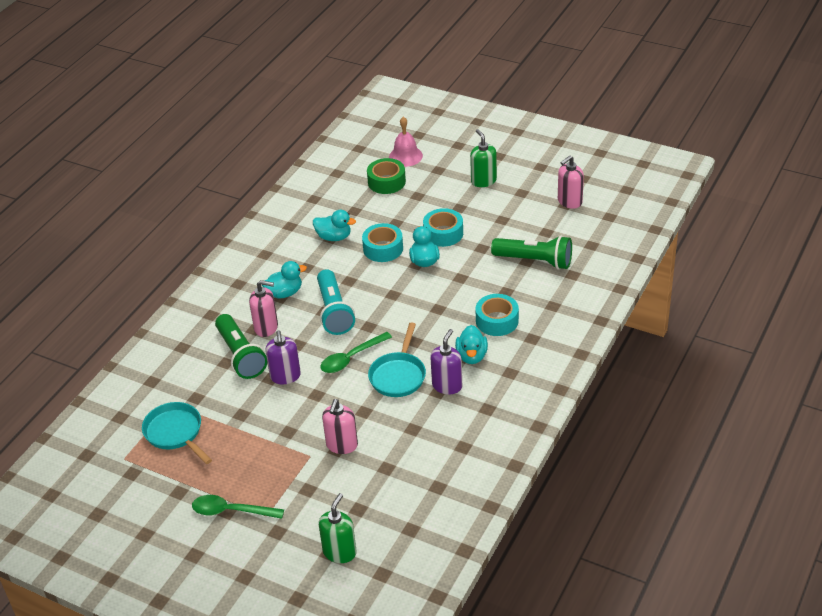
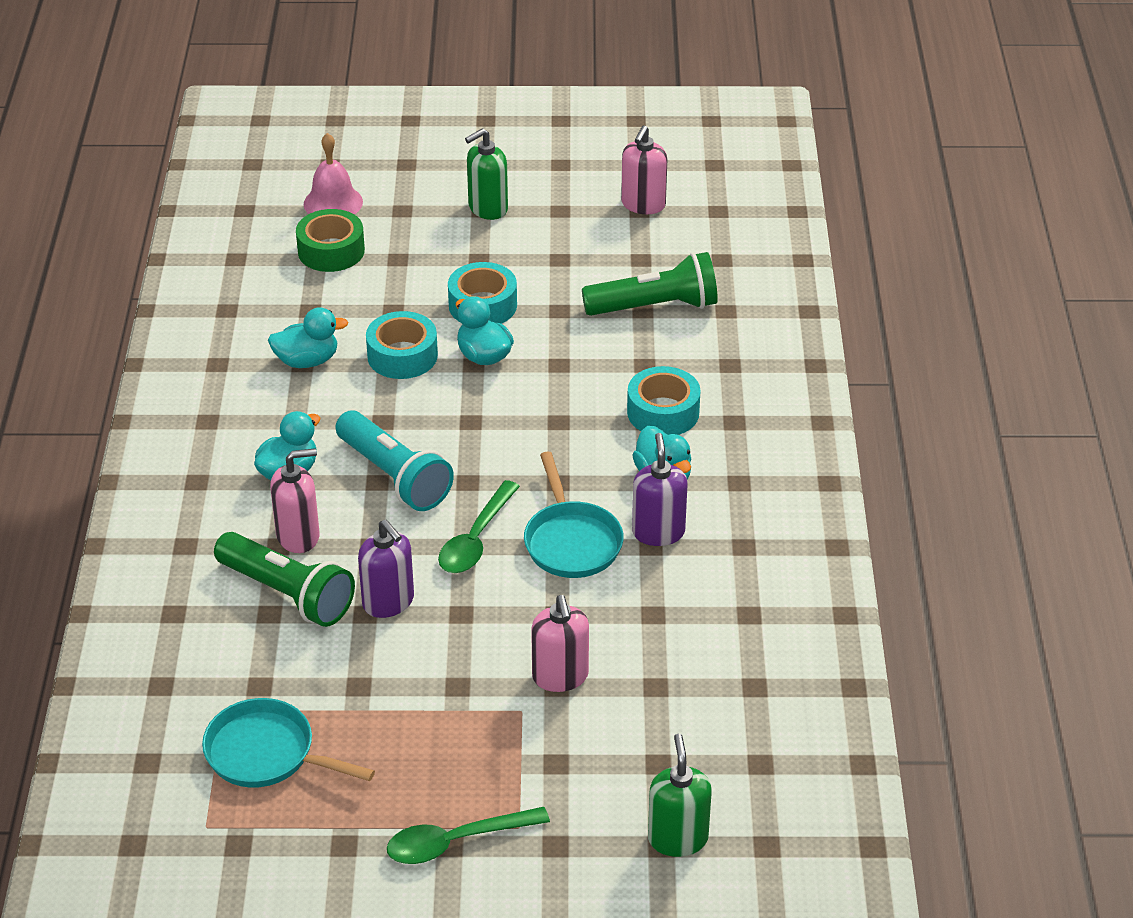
camera: 30 degrees left, 0 degrees up
green soap dispenser [470,129,497,187] -> green soap dispenser turned 75 degrees counterclockwise [465,128,508,220]

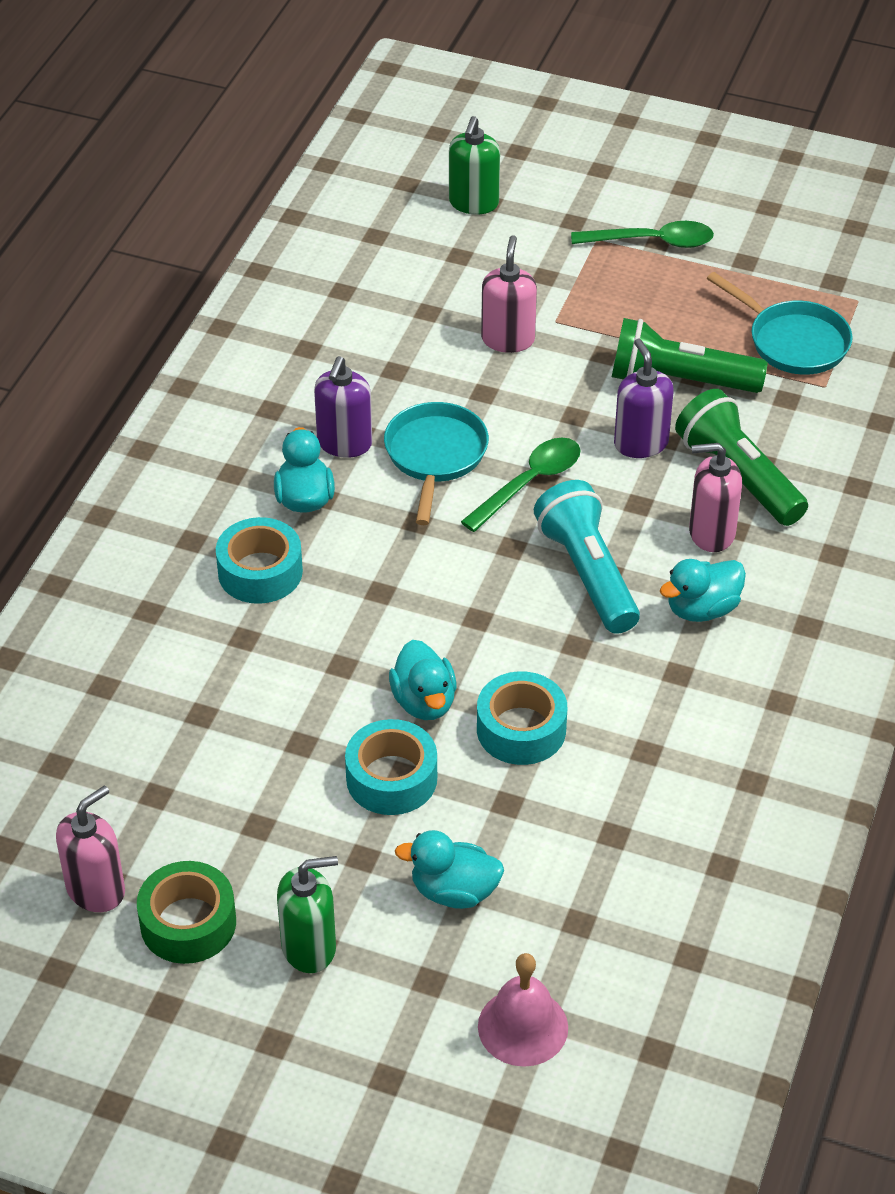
camera: 160 degrees left, 5 degrees up
turquoise duck [268,307,348,368] -> turquoise duck moved to [395,830,504,909]
green tape [296,209,365,272] -> green tape moved to [137,861,236,964]
green flashlight [582,252,718,316] -> green flashlight moved to [612,318,768,393]

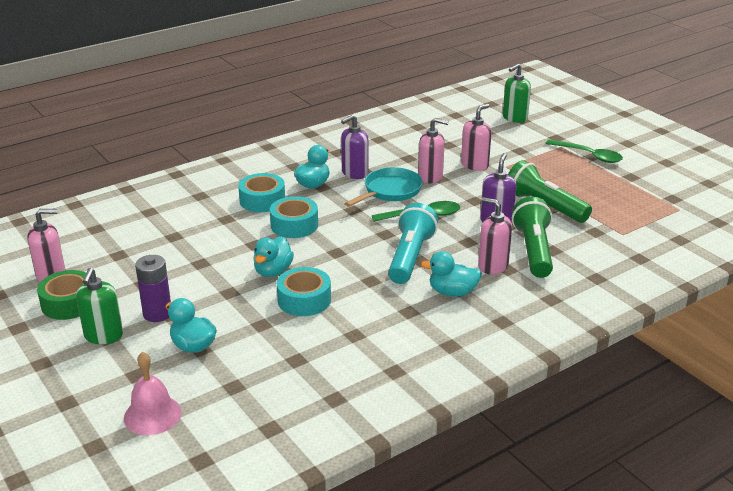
camera: 35 degrees right, 15 degrees down
green soap dispenser [277,856,338,973] -> green soap dispenser turned 75 degrees clockwise [76,268,123,344]
turquoise tape [345,719,437,815] -> turquoise tape moved to [270,196,318,238]
turquoise pan [707,272,853,375] -> none
none -> purple battery [135,255,171,322]
none -> pink soap dispenser [418,118,449,183]

